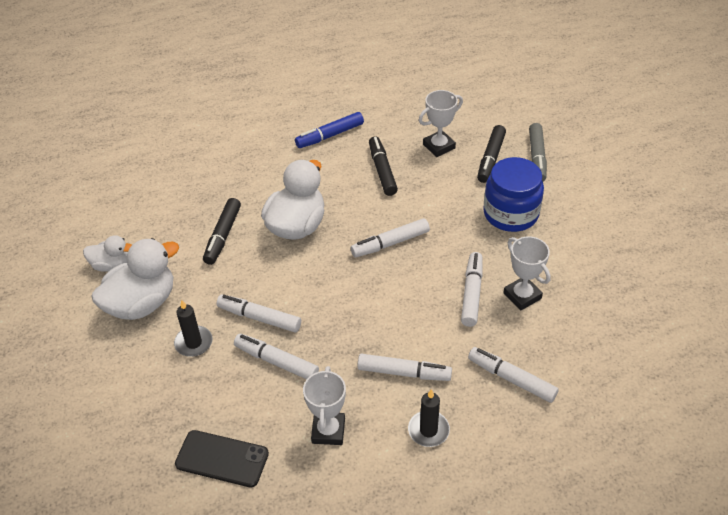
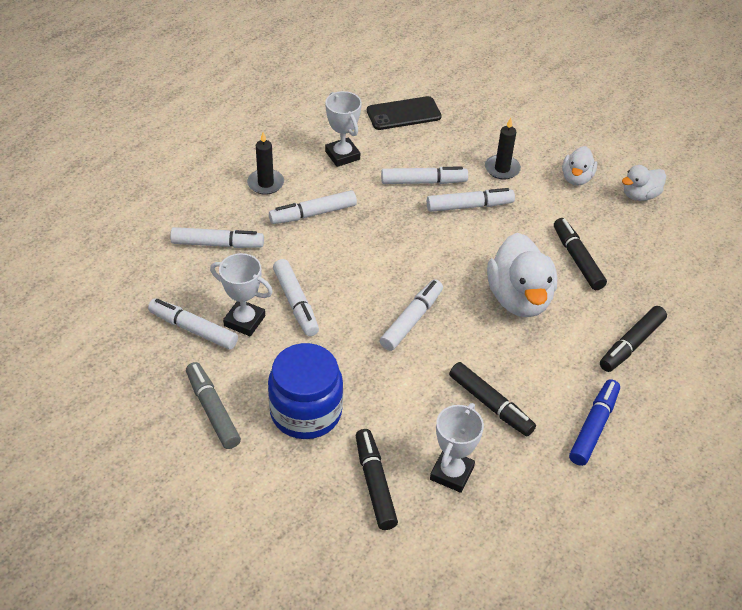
camera: 145 degrees right, 0 degrees up
white duck [91,238,179,320] -> white duck [562,146,597,186], size x0.56
grey marker [529,123,547,181] -> grey marker moved to [186,362,241,449]
none -> white marker [148,298,238,350]
none -> black marker [600,306,667,372]

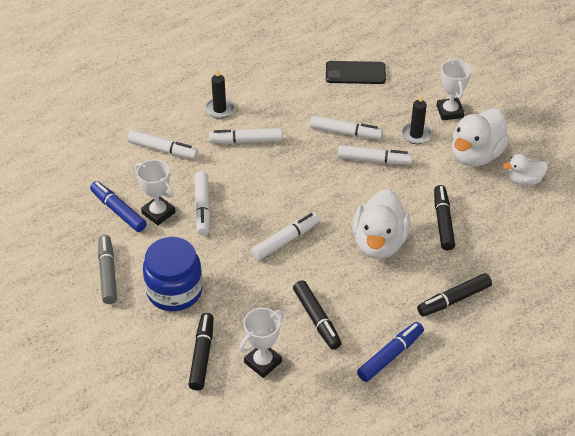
camera: 20 degrees right, 0 degrees up
white marker [148,298,238,350] -> blue marker [90,181,147,232]
white trophy [325,91,362,167] -> white trophy moved to [436,59,471,120]
white duck [562,146,597,186] -> white duck [452,108,510,167], size x1.79

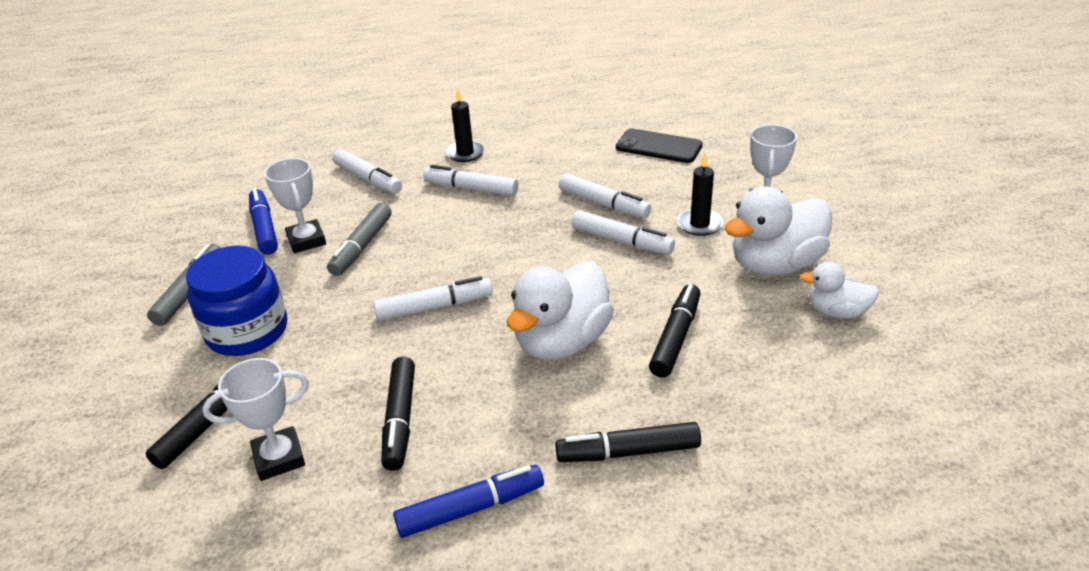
camera: 25 degrees right, 10 degrees down
white marker [195,171,210,236] -> grey marker [327,203,392,276]

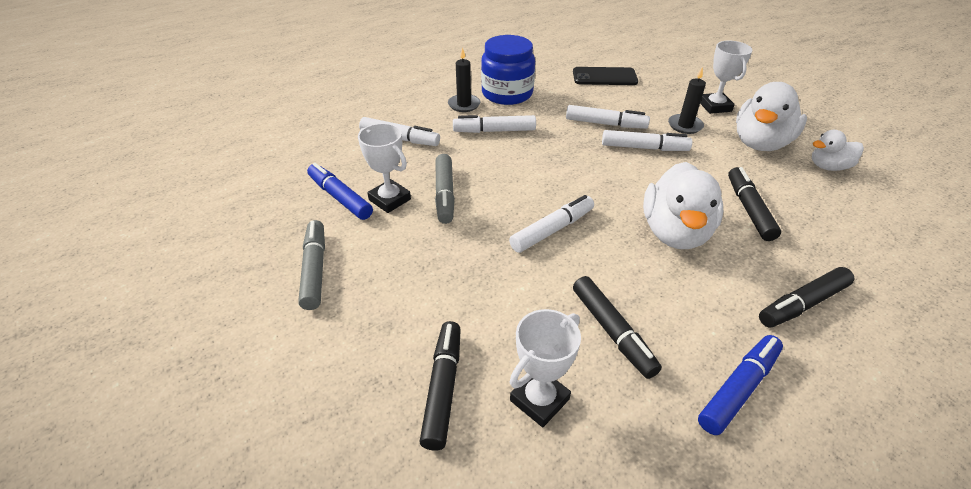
camera: 25 degrees left, 5 degrees up
blue jar [186,246,287,356] -> blue jar moved to [481,35,535,105]

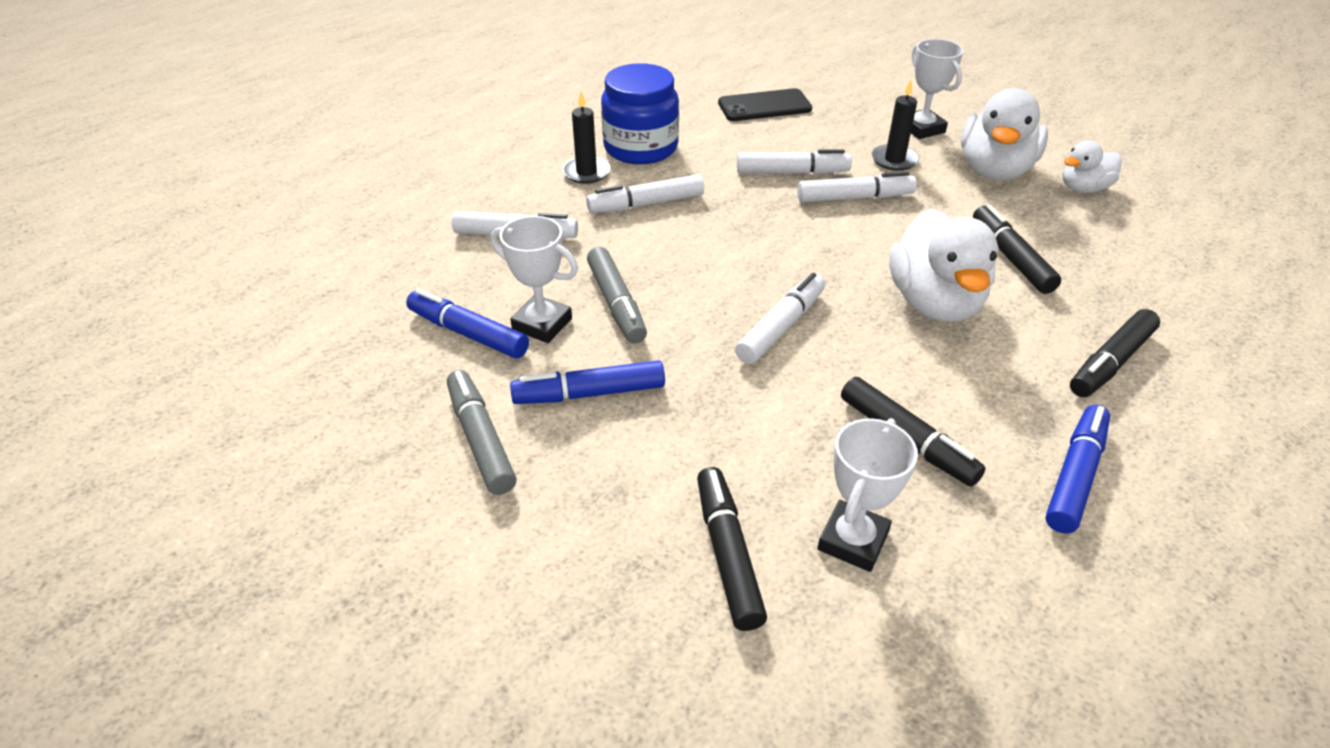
camera: 15 degrees left, 0 degrees up
none -> blue marker [510,360,665,404]

